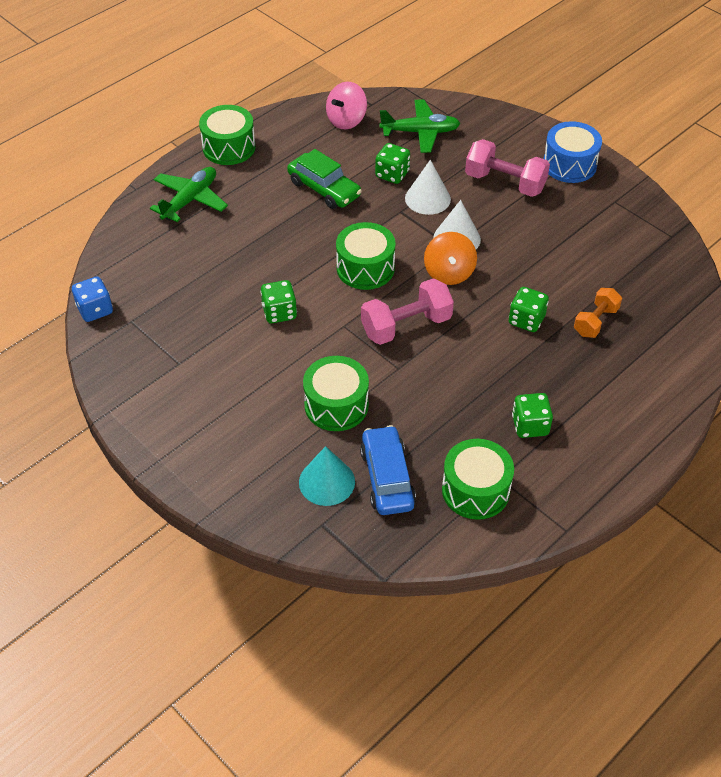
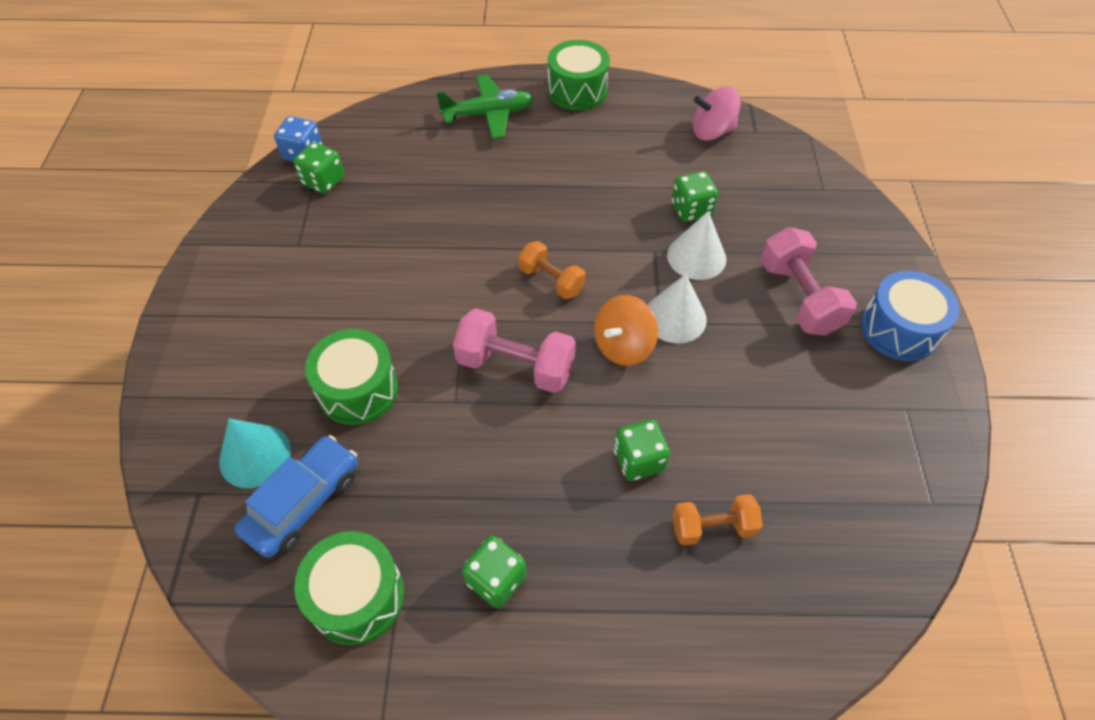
camera: 45 degrees right, 5 degrees up
green dice [260,280,297,323] -> green dice moved to [293,142,344,194]
green car [287,149,362,209] -> none
green drum [336,222,395,290] -> orange dumbbell [518,241,586,299]
green plane [379,99,461,153] -> none

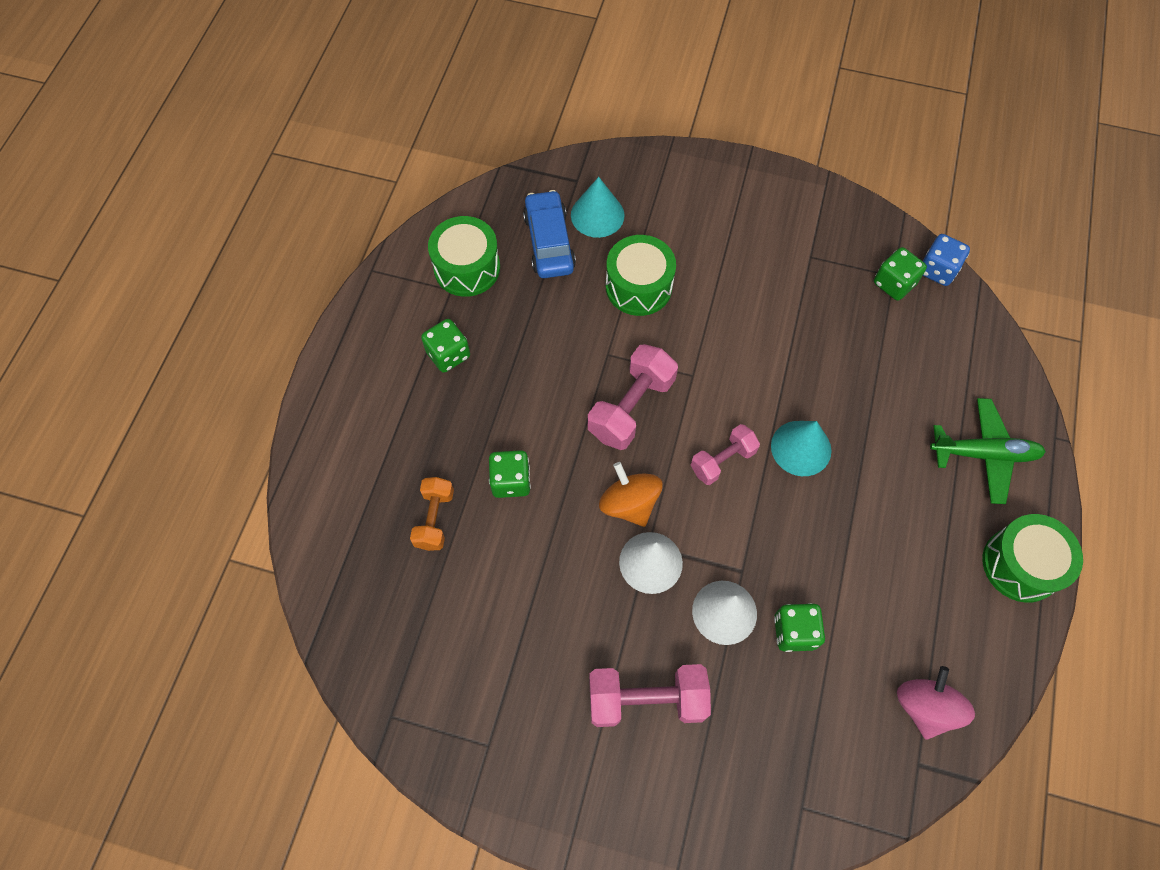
camera: 105 degrees right, 10 degrees up
blue car [235,435,358,558] -> blue car turned 150 degrees counterclockwise [523,190,576,278]
green plane [436,75,534,139] -> green plane turned 90 degrees counterclockwise [930,398,1046,504]
orange dumbbell [518,241,586,299] -> pink dumbbell [691,424,760,485]
blue drum [861,271,959,361] -> none
none -> turquoise cone [771,421,831,476]

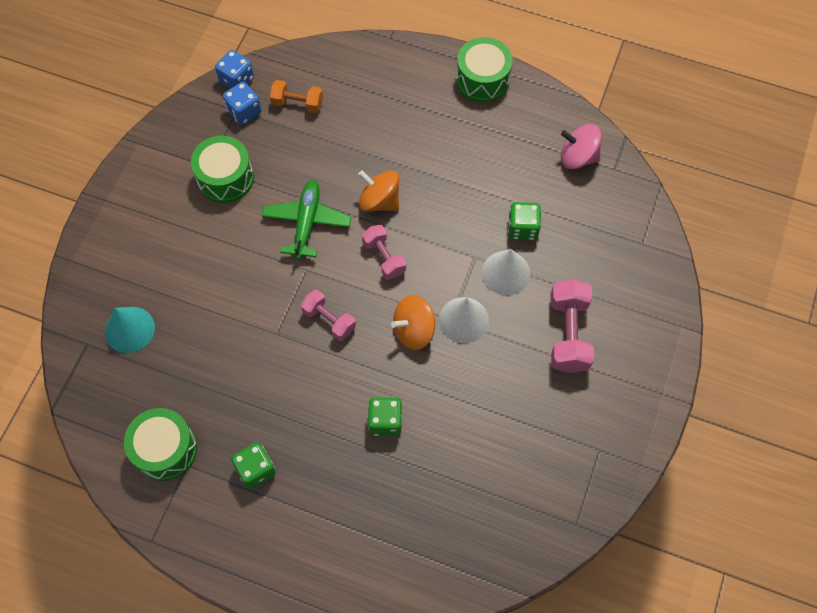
camera: 85 degrees left, 0 degrees up
orange dumbbell [410,477,454,551] -> orange dumbbell moved to [270,80,323,113]
blue car [523,190,576,278] -> none
pink dumbbell [588,344,678,450] -> pink dumbbell [301,290,356,341], size x0.64
green drum [606,235,676,316] -> green drum moved to [191,136,254,203]
turquoise cone [771,421,831,476] -> orange spinning top [358,170,399,212]
green dice [874,247,927,300] -> blue dice [222,82,261,125]
green plane [930,398,1046,504] -> green plane moved to [261,180,351,259]

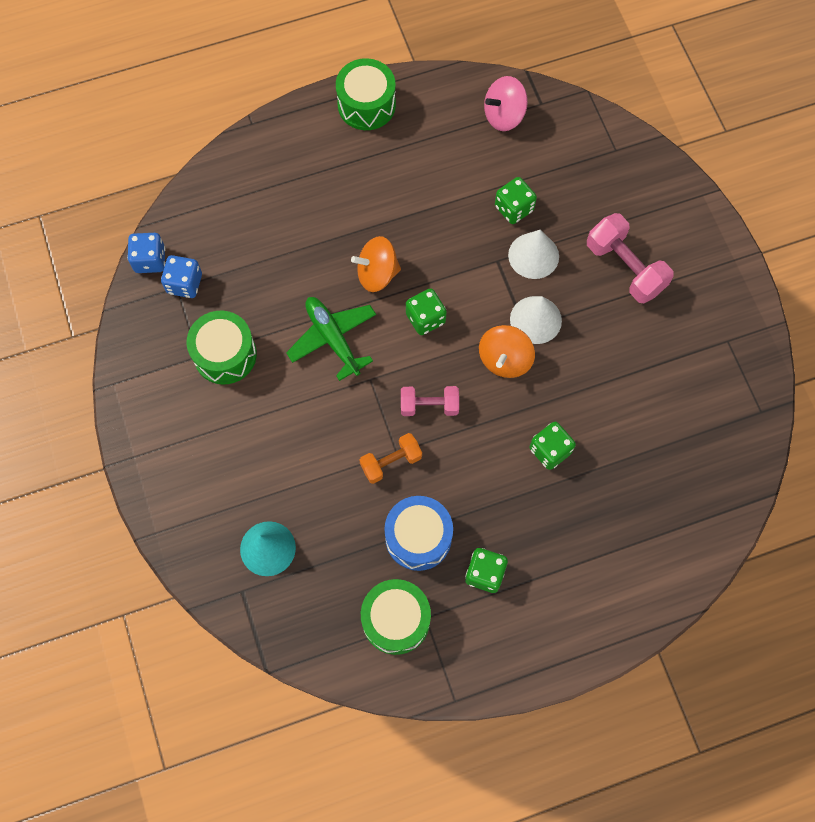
camera: 40 degrees left, 5 degrees up
orange dumbbell [270,80,323,113] -> orange dumbbell moved to [359,433,422,484]
pink dumbbell [362,225,406,280] -> green dice [406,288,447,335]
none -> blue drum [384,496,453,571]

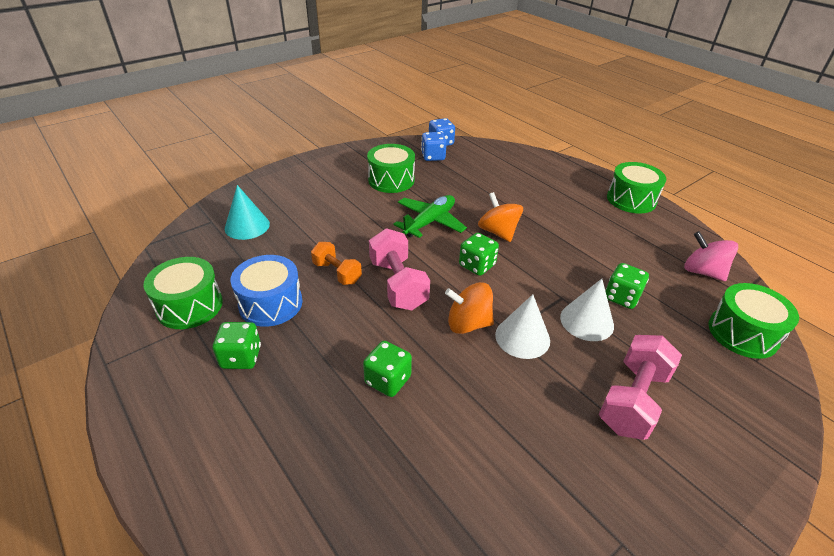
camera: 70 degrees right, 30 degrees down
pink dumbbell [401,386,459,416] -> pink dumbbell [369,228,430,310], size x1.57
none -> green drum [708,283,799,359]

